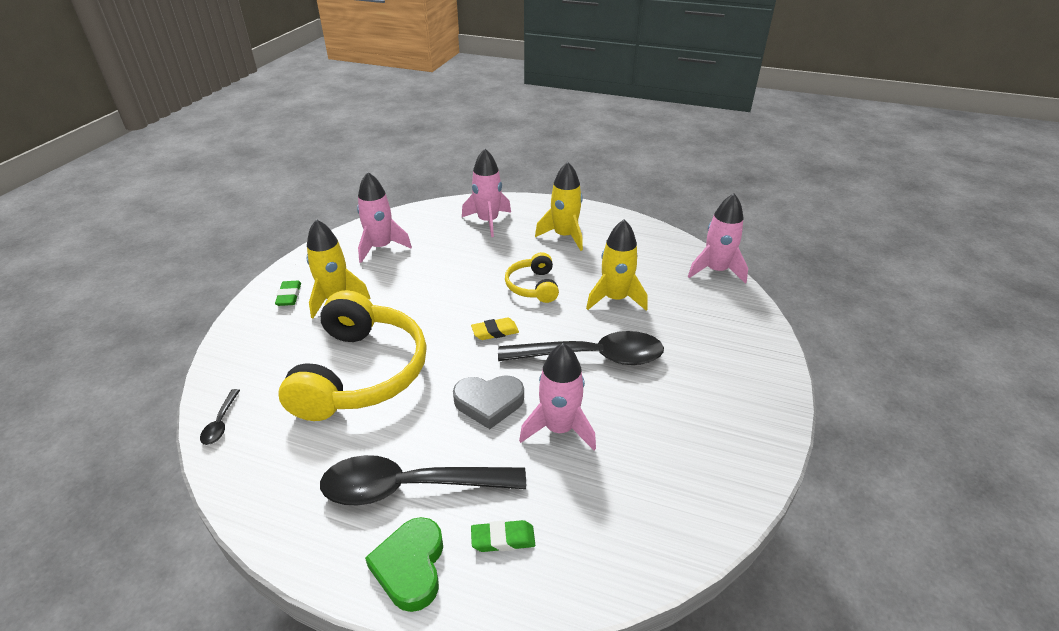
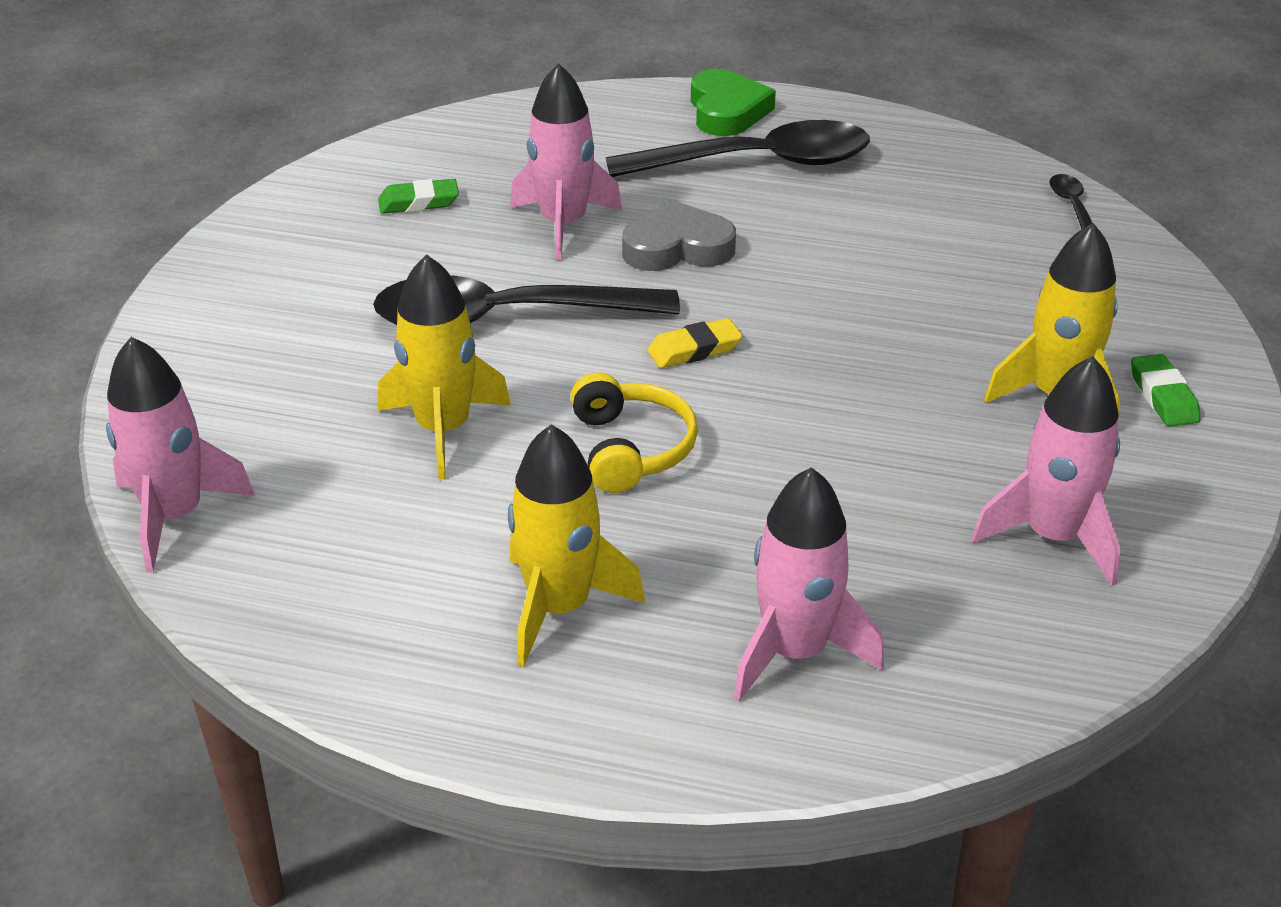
camera: 175 degrees right, 0 degrees up
yellow headphones [279,290,427,421] -> none
green eraser [471,520,535,552] -> green eraser moved to [378,179,459,214]

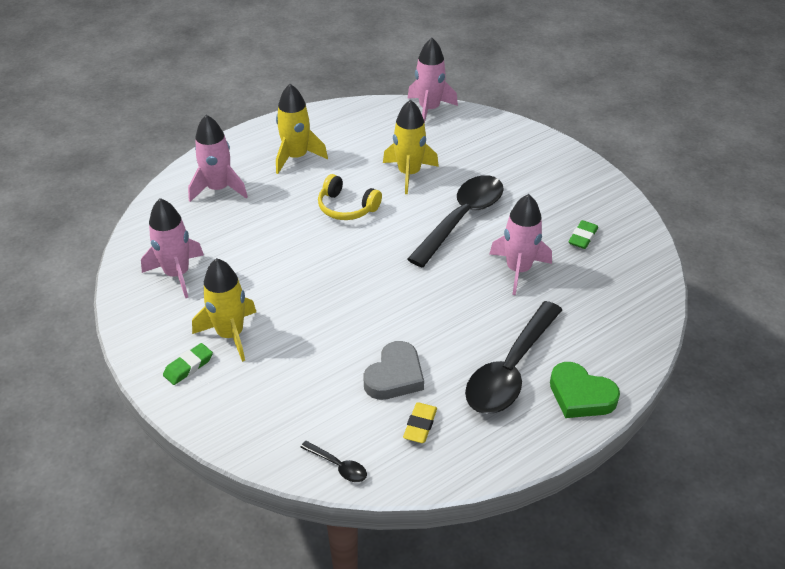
camera: 130 degrees right, 5 degrees up
grey heart [622,199,736,271] -> grey heart moved to [363,341,424,400]
yellow eraser [648,318,742,368] -> yellow eraser moved to [403,403,437,443]
green eraser [1131,354,1201,426] -> green eraser turned 75 degrees counterclockwise [163,343,213,385]

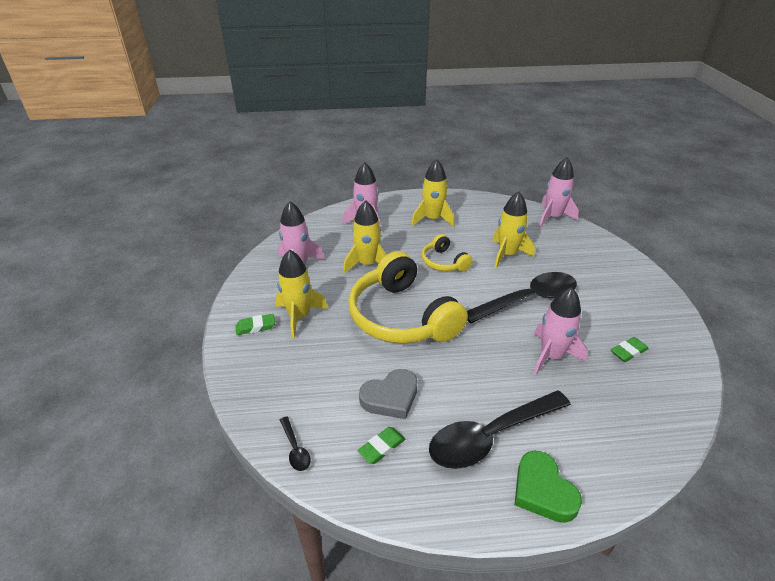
camera: 30 degrees right, 5 degrees down
yellow eraser [403,403,437,443] -> green eraser [358,427,405,464]
none -> yellow rocket [343,200,386,274]
none -> yellow headphones [348,251,468,344]

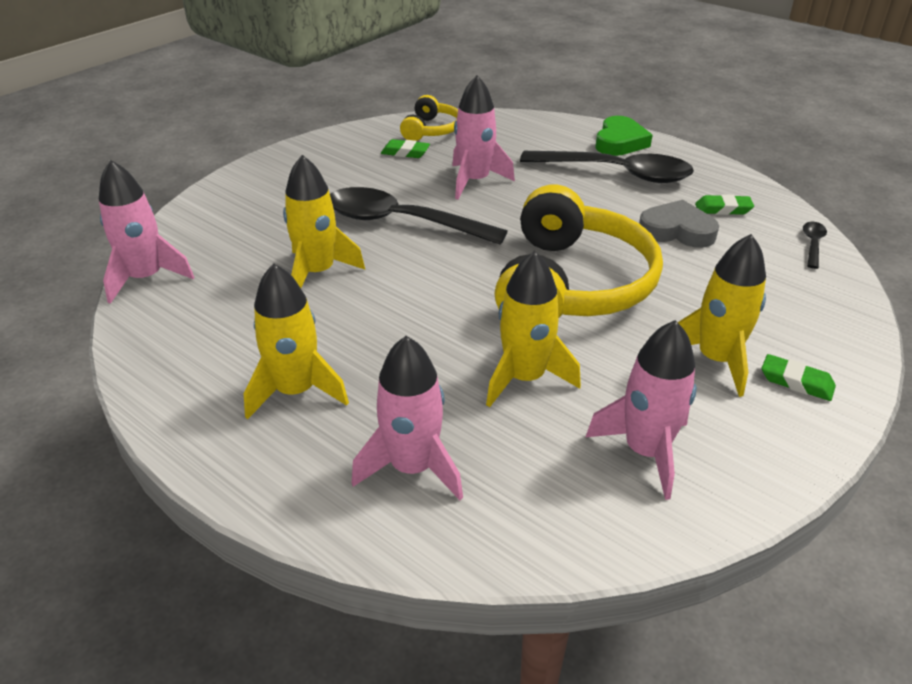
camera: 135 degrees left, 0 degrees up
yellow headphones [422,234,473,272] -> yellow headphones moved to [400,95,458,141]

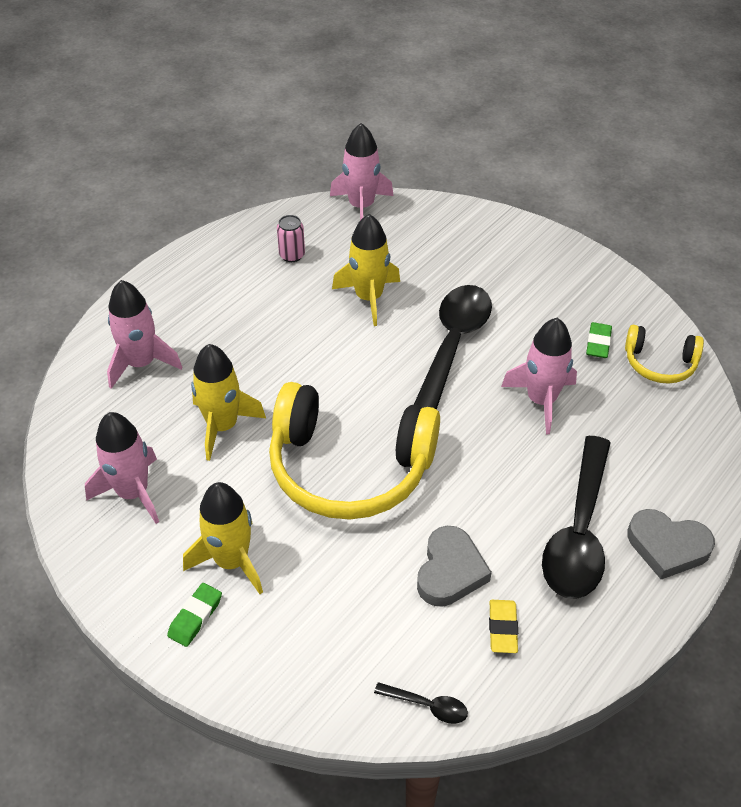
camera: 90 degrees right, 10 degrees up
yellow rocket [244,263,349,419] -> none
green heart [596,116,652,156] -> grey heart [627,509,715,579]
green eraser [695,194,754,215] -> yellow eraser [489,600,518,653]
none -> pink can [277,215,305,262]

